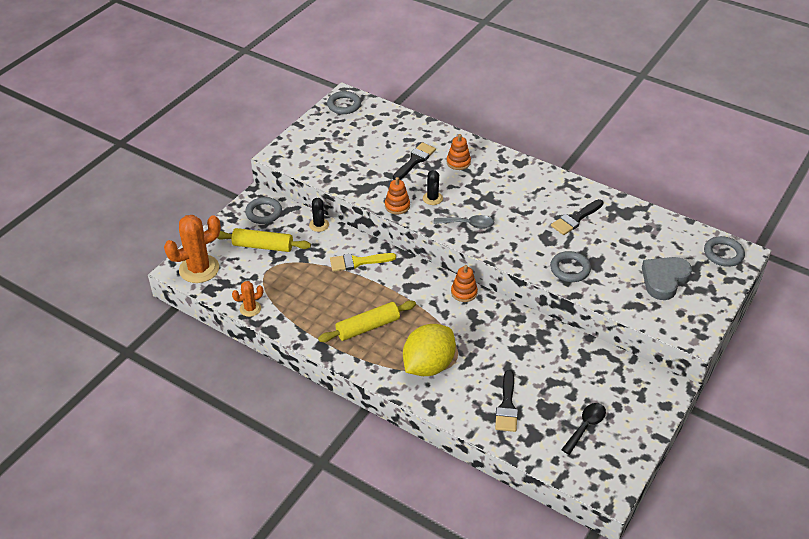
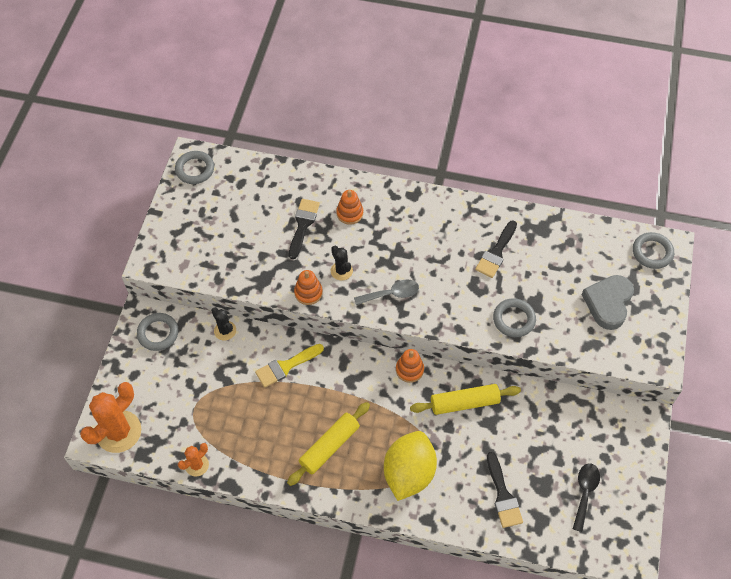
camera: 20 degrees left, 15 degrees up
yellow rolling pin [217,228,311,252] -> yellow rolling pin moved to [410,384,521,415]

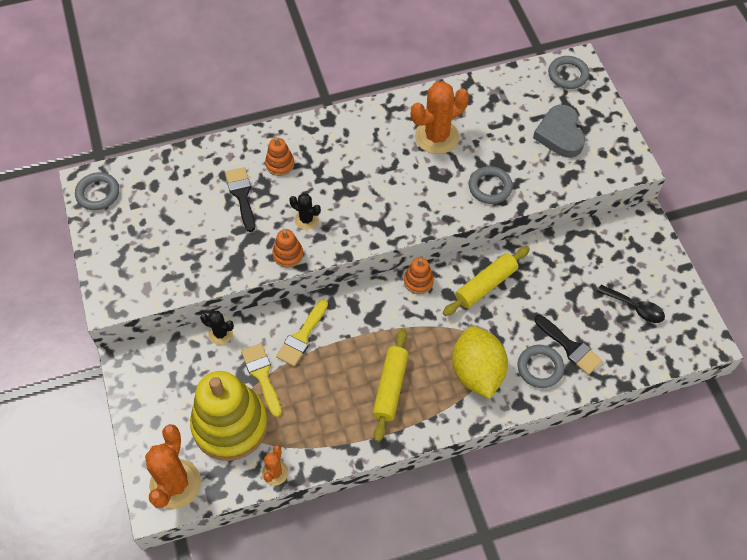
camera: 30 degrees left, 0 degrees up
grey ring [137,313,178,351] -> grey ring moved to [518,345,564,388]
grey spoon [354,279,419,305] -> none
black brush [475,221,517,278] -> orange cactus [411,81,469,154]
black spoon [573,463,600,532] -> black spoon turned 135 degrees clockwise [597,284,665,323]
none -> yellow stacking toy [190,371,268,461]
none -> yellow brush [241,343,282,417]

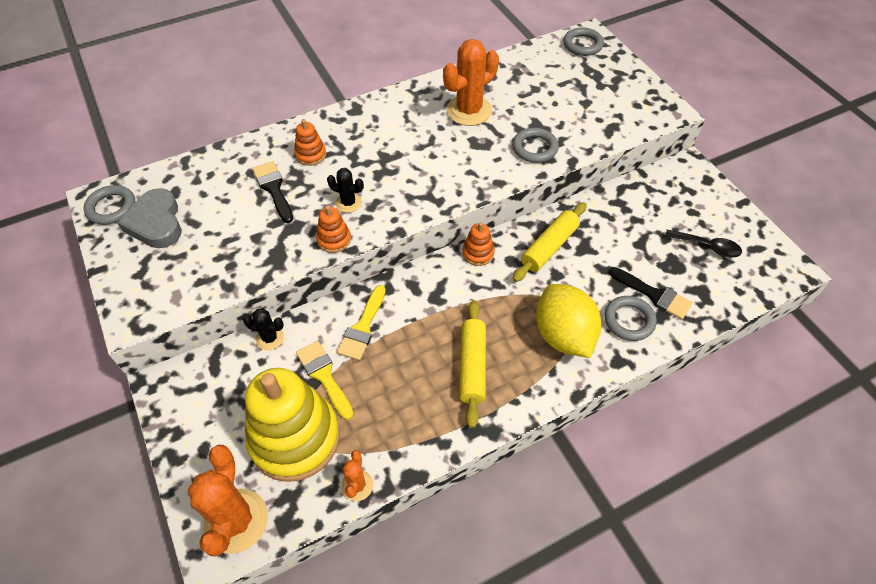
camera: 10 degrees left, 5 degrees down
grey heart [533,105,585,158] -> grey heart moved to [117,188,182,248]

